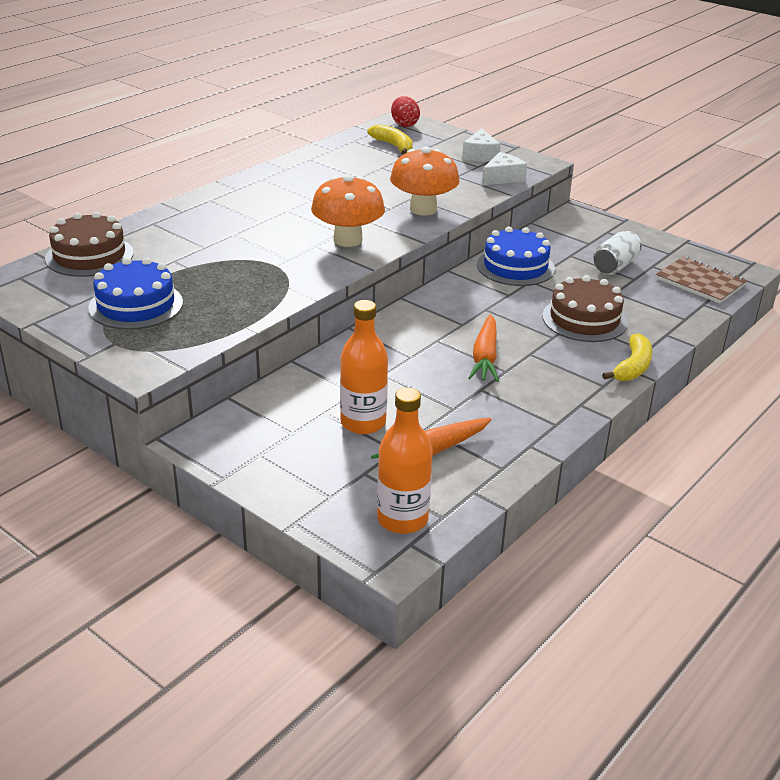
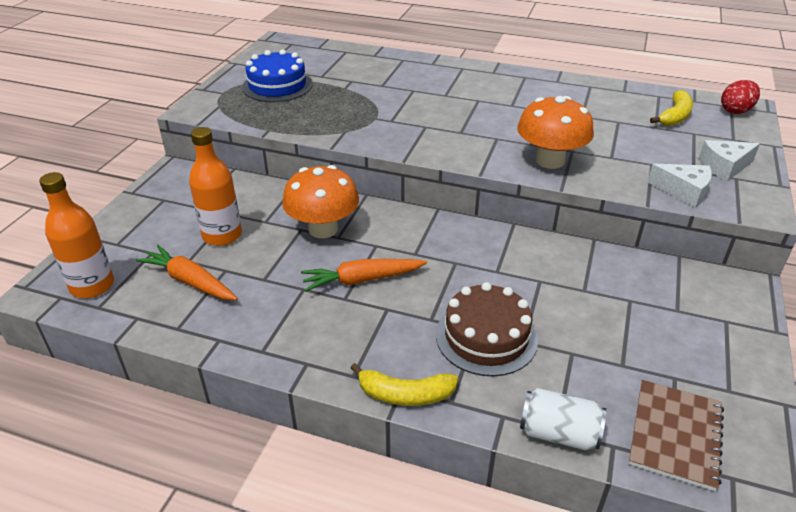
camera: 70 degrees right, 5 degrees up
brown cake [45,212,134,277] -> none
orange mushroom [311,175,385,247] -> orange mushroom moved to [282,165,359,238]
blue cake [477,227,555,286] -> none
white can [593,231,642,275] -> white can moved to [520,388,606,450]

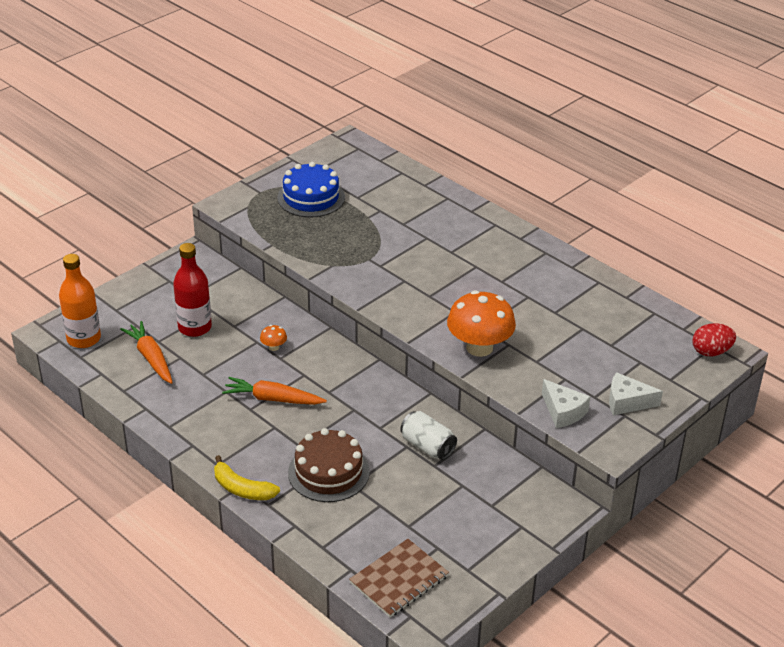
camera: 25 degrees right, 0 degrees up
orange bottle [189,127,242,246] -> red bottle [173,243,212,337]
orange mushroom [282,165,359,238] -> orange mushroom [260,325,287,351], size x0.42
white can [520,388,606,450] -> white can moved to [400,411,457,460]
yellow banana [650,90,693,126] -> none

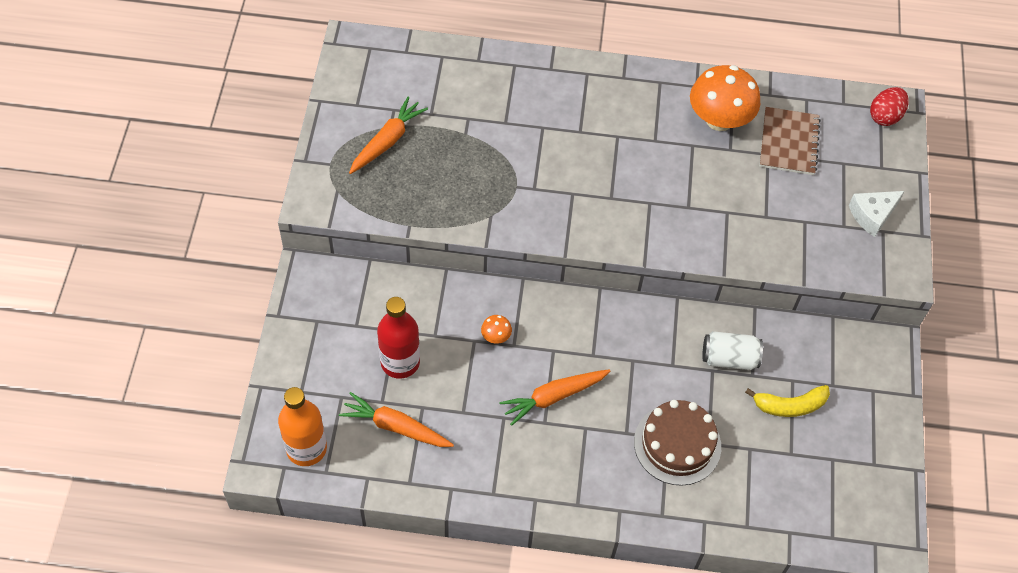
camera: 40 degrees left, 20 degrees up
yellow banana [214,455,280,500] -> yellow banana moved to [745,385,830,417]
blue cake [277,162,345,217] -> orange carrot [349,96,428,174]
brown notebook [349,539,449,617] -> brown notebook moved to [760,107,821,175]
orange mushroom [447,290,516,357] -> orange mushroom moved to [690,65,760,131]
white cheese [542,379,590,428] -> none

